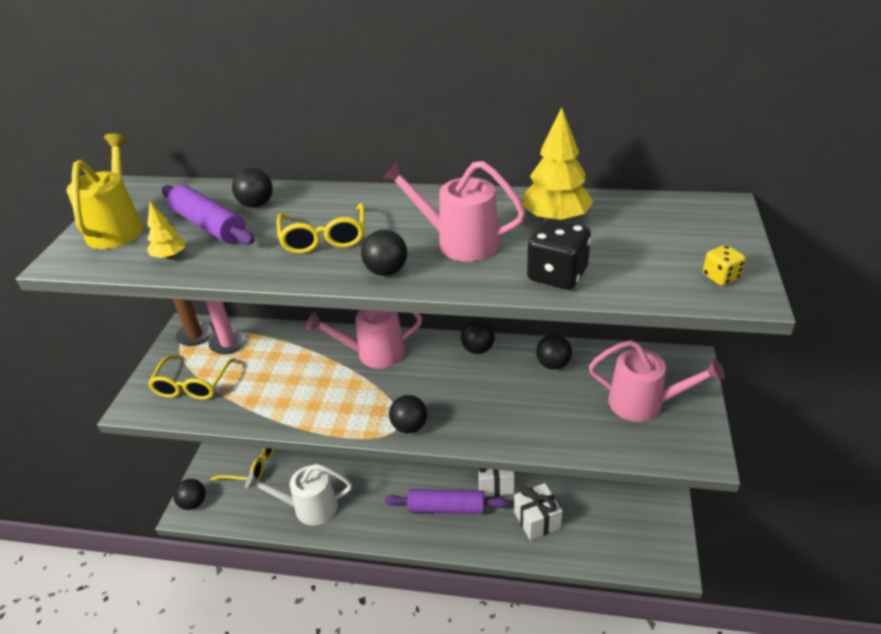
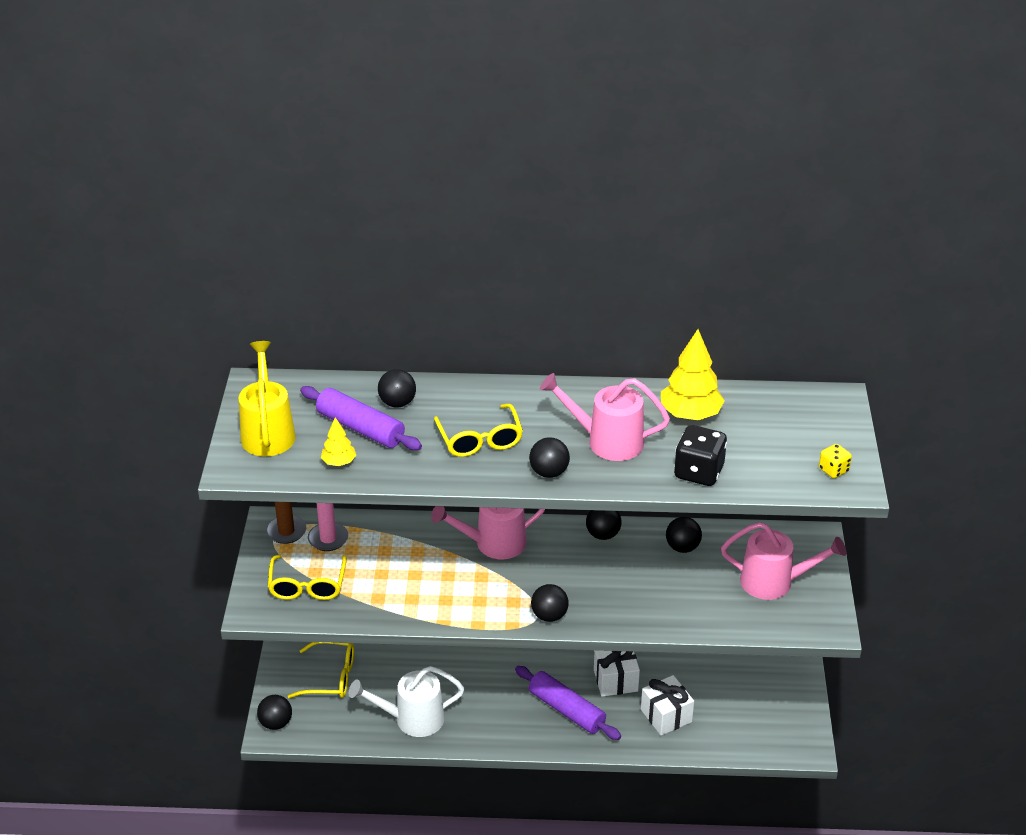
camera: 10 degrees left, 0 degrees up
purple rolling pin [385,489,508,514] -> purple rolling pin turned 45 degrees clockwise [515,666,621,740]

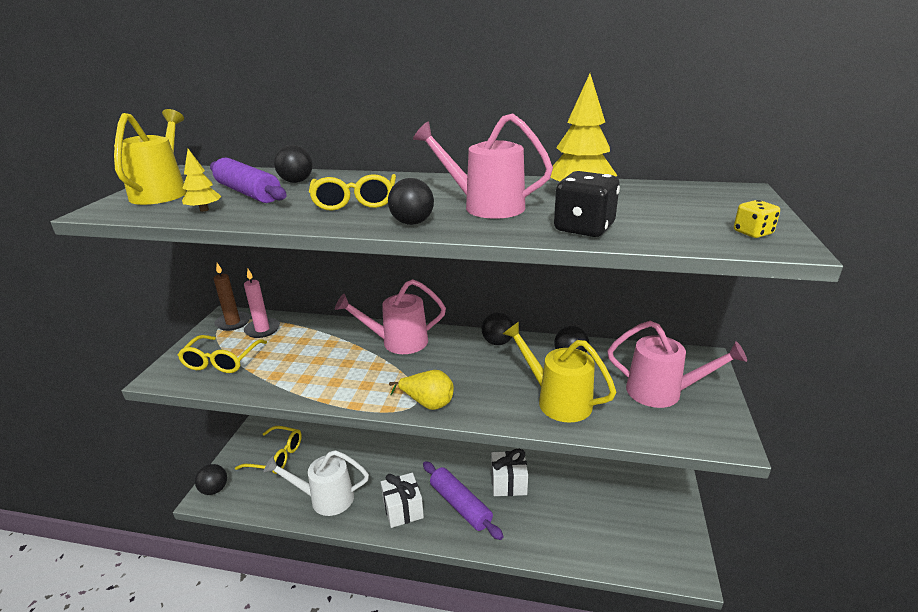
camera: 10 degrees right, 10 degrees down
black ball [531,584,569,622] -> yellow pear [389,370,454,410]
white gift [641,675,694,736] -> white gift moved to [381,473,424,528]
none -> yellow watering can [503,322,616,423]

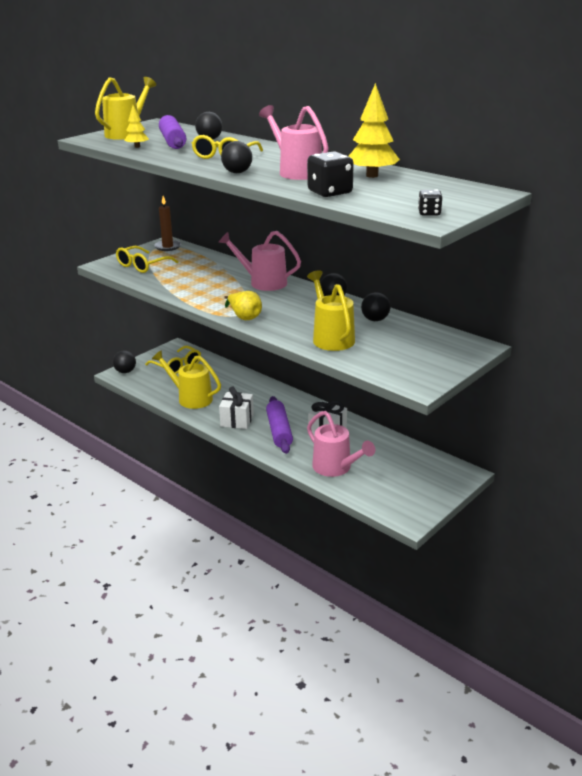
camera: 30 degrees right, 0 degrees up
pink candle [244,269,280,338] -> none
white watering can [263,450,369,516] -> yellow watering can [152,350,221,409]
pink watering can [608,321,747,408] -> pink watering can moved to [307,411,375,477]
yellow dice [734,200,780,238] -> black dice [418,189,443,216]

